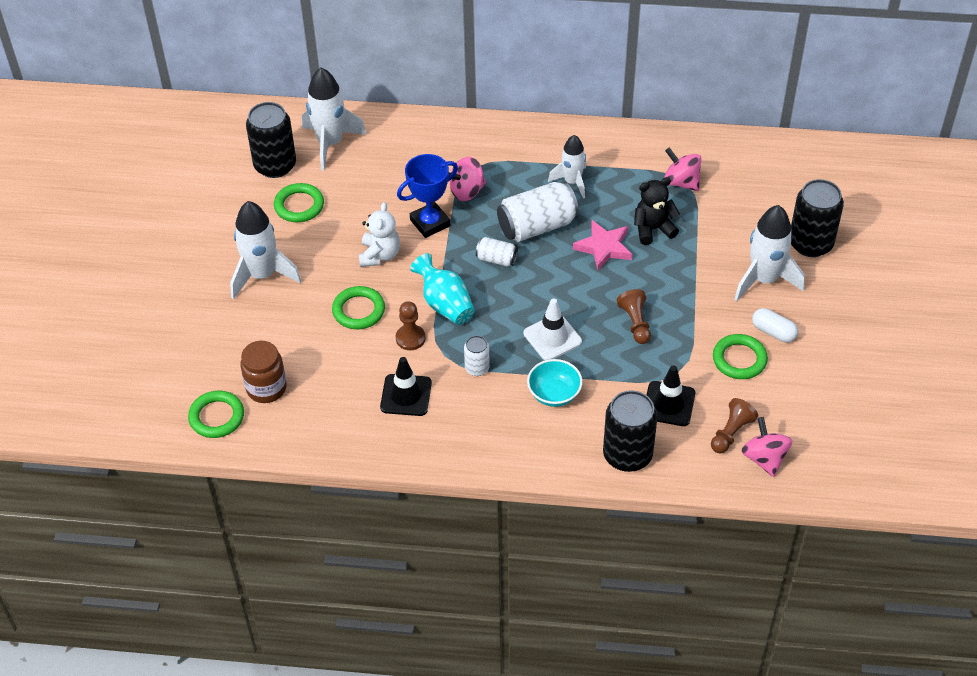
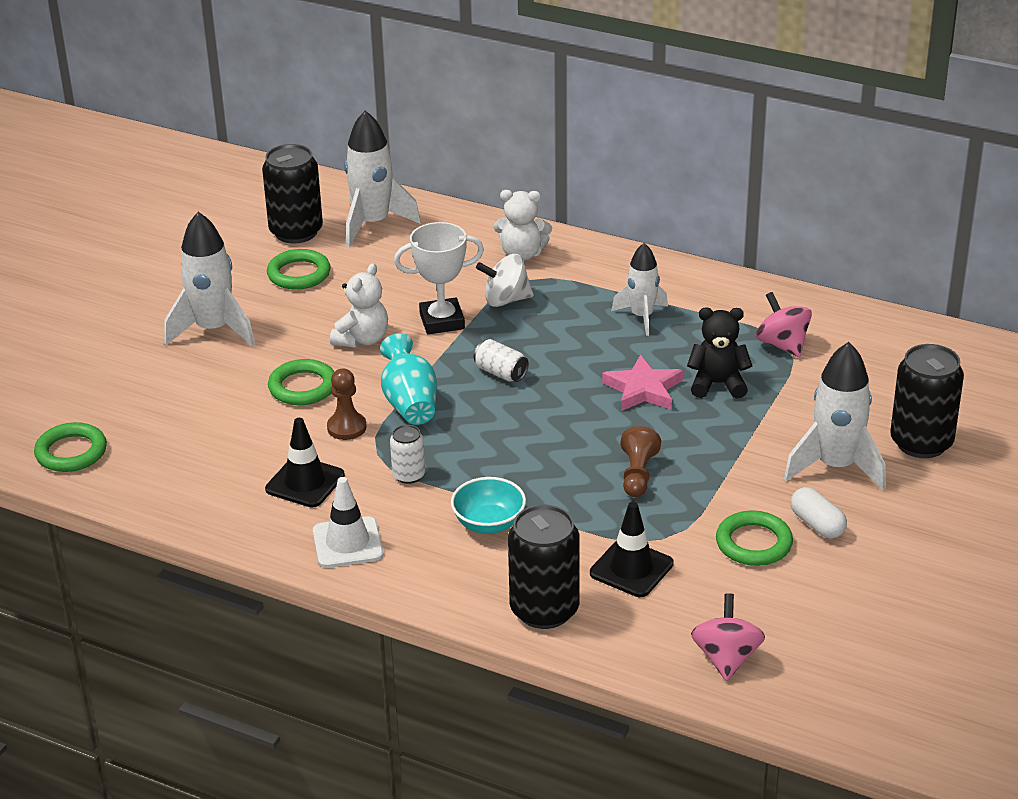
camera: 20 degrees right, 15 degrees down
brown jar [240,341,287,403] -> none
blue trophy [397,154,458,238] -> white trophy [394,222,484,334]
pink spinning top [449,157,486,201] -> white spinning top [476,254,534,307]
white can [497,182,579,242] -> none
white traffic cone [524,298,582,360] -> white traffic cone moved to [313,477,383,568]
brown pawn [711,398,758,454] -> none
none -> white teddy bear [494,190,552,261]

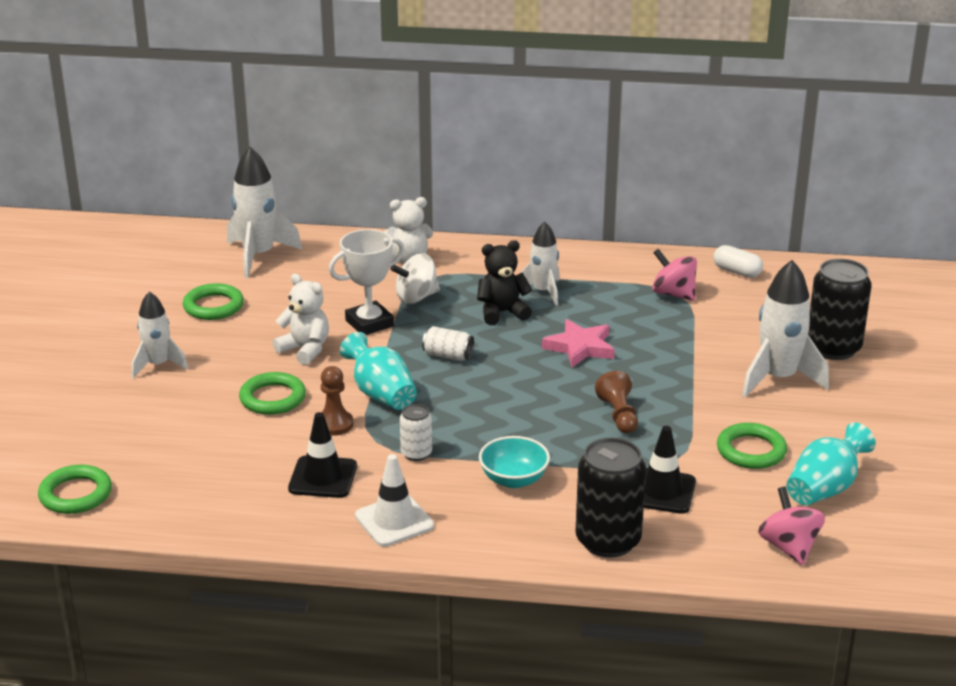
camera: 20 degrees left, 5 degrees down
white rocket [164,212,255,346] -> white rocket [132,291,189,378], size x0.64
black can [262,144,323,243] -> none
white teddy bear [330,263,388,348] -> white teddy bear turned 60 degrees counterclockwise [273,274,329,365]
black teddy bear [687,308,752,399] -> black teddy bear moved to [477,240,532,325]
white capsule [791,487,847,539] -> white capsule moved to [713,245,763,278]
none -> turquoise vase [786,422,876,505]

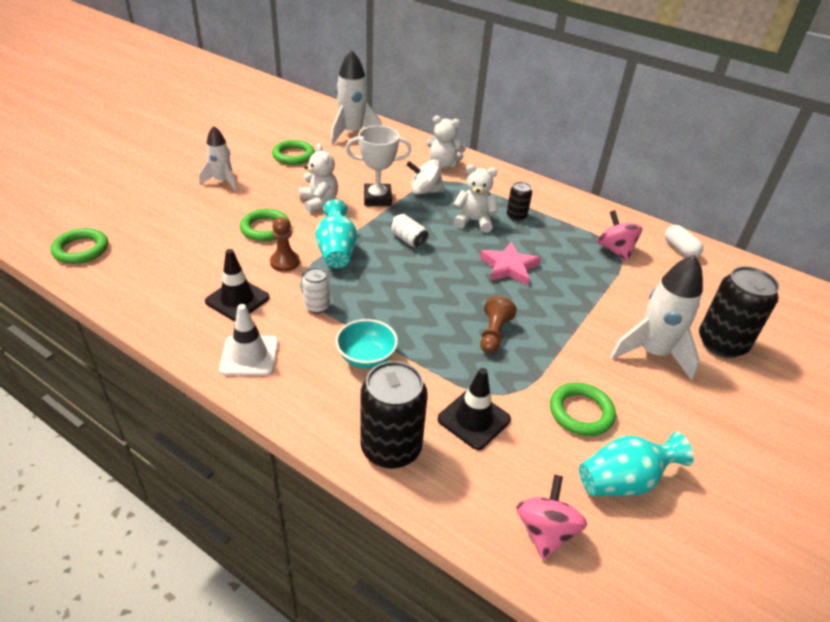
camera: 25 degrees right, 10 degrees up
black teddy bear [477,240,532,325] -> white teddy bear [454,164,498,232]
white rocket [519,222,560,306] -> black can [507,182,532,221]

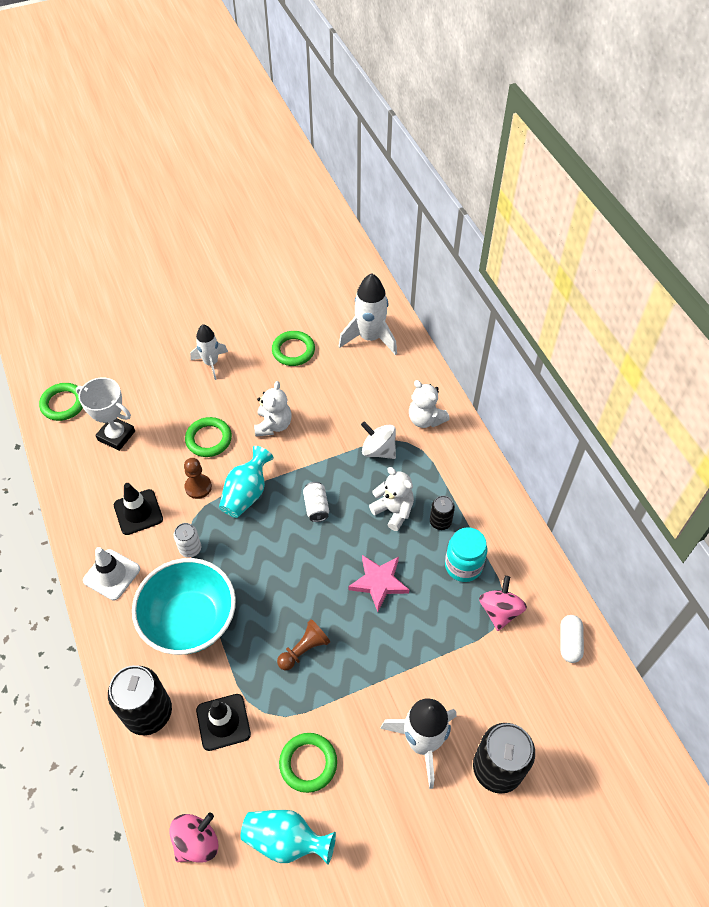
camera: 35 degrees right, 15 degrees up
turquoise bowl [335,319,398,369] -> turquoise bowl [132,558,236,655], size x1.90
white trophy [346,126,412,206] -> white trophy moved to [76,377,135,451]
none -> turquoise jar [445,527,487,582]

